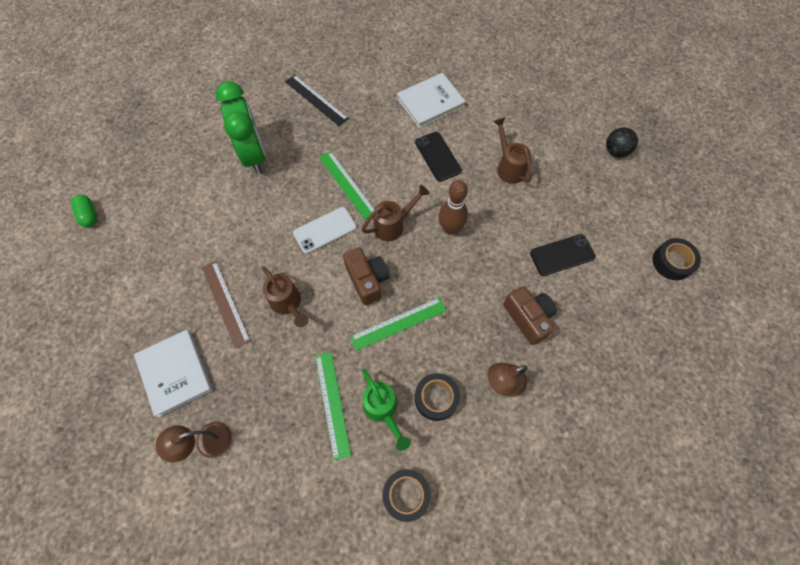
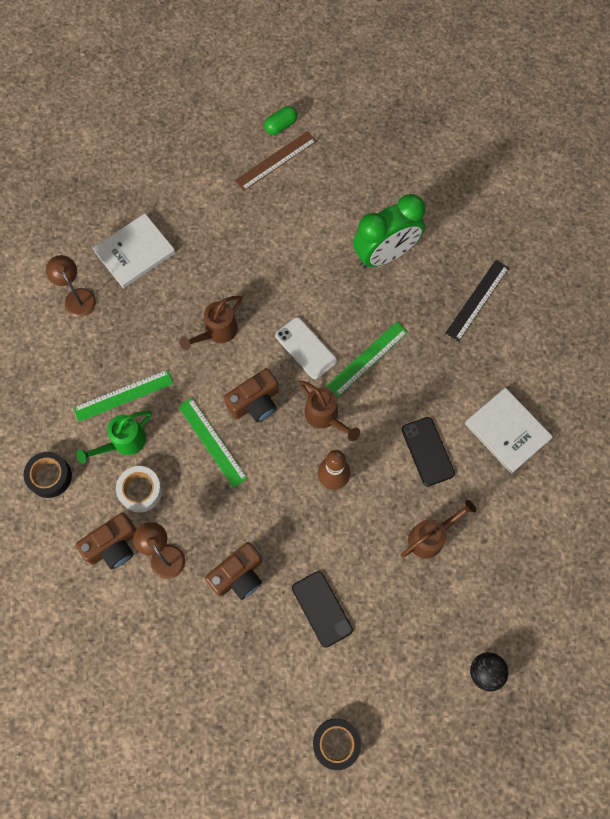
camera: 80 degrees right, 5 degrees up
brown ruler [202,261,251,349] -> brown ruler moved to [235,131,317,191]
black phone [415,132,462,182] -> black phone turned 75 degrees counterclockwise [402,417,455,486]
black tape [415,373,460,421] -> white tape [116,466,163,512]
none -> brown camera [76,513,137,569]

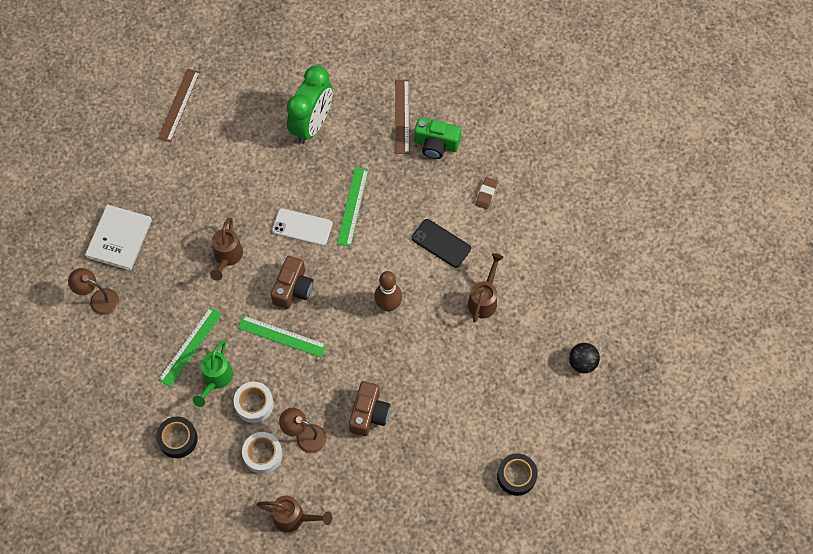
camera: 35 degrees left, 5 degrees down
brown camera [76,513,137,569] -> white tape [242,432,282,474]
green capsule [264,106,298,135] -> none
black phone [292,571,353,648] -> none
brown watering can [299,381,360,441] -> brown watering can moved to [256,496,332,532]
black ruler [445,260,509,342] -> brown ruler [395,80,410,154]
white book [464,388,553,474] -> brown eraser [476,177,498,209]
none -> green camera [414,117,461,159]

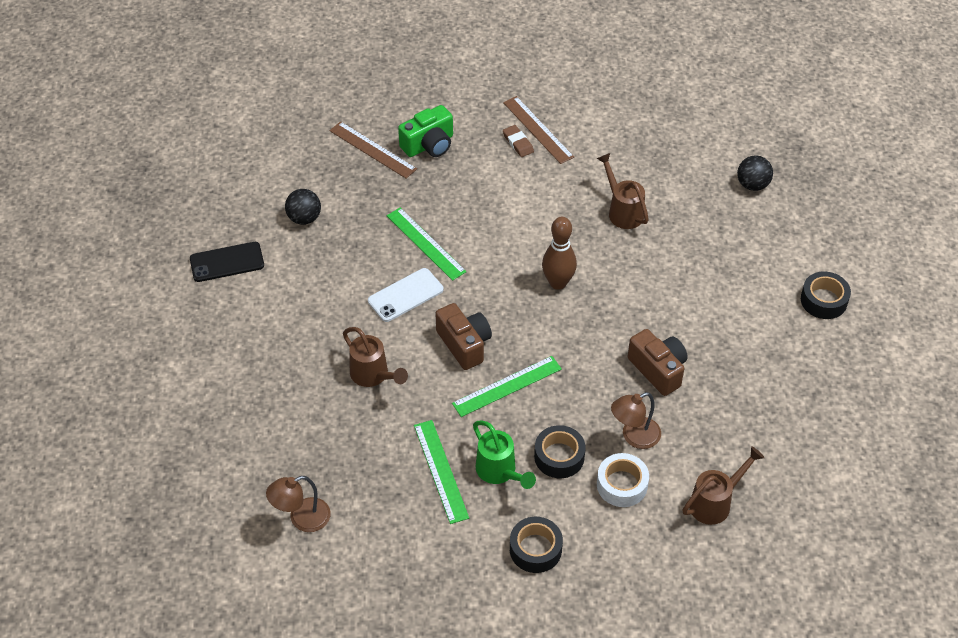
camera: 50 degrees left, 15 degrees down
white book [85,204,152,271] -> none
brown ruler [158,68,200,142] -> brown ruler moved to [503,96,574,164]
white tape [234,382,274,423] -> black tape [534,425,586,478]
green clock [287,65,333,144] -> black ball [285,189,321,225]
black phone [412,219,471,268] -> black phone moved to [190,242,264,282]

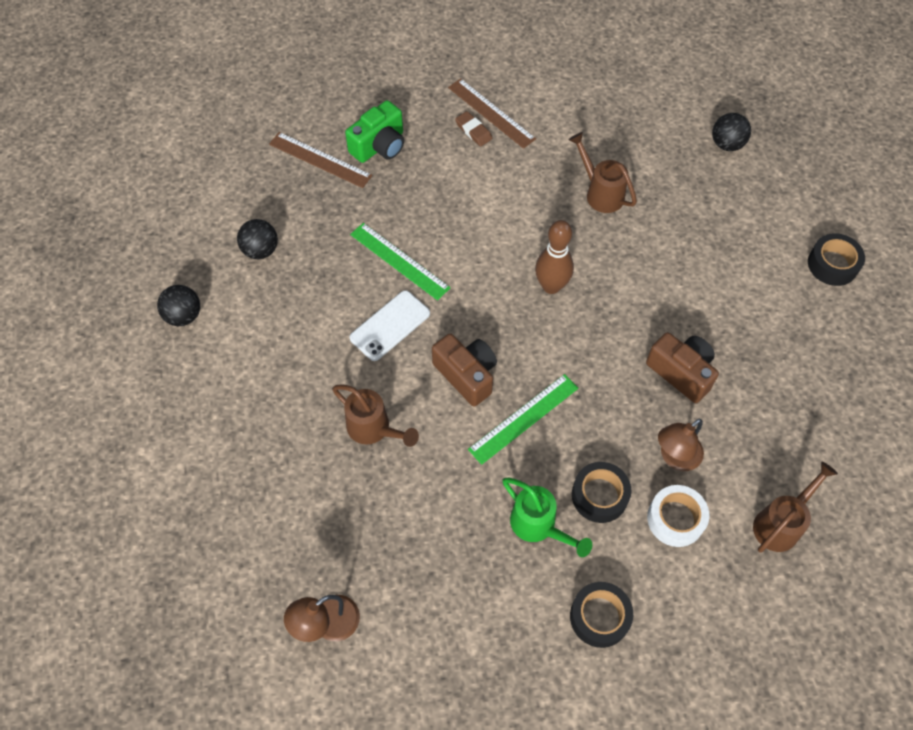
camera: 10 degrees left, 10 degrees up
black phone [190,242,264,282] -> black ball [157,285,200,326]
green ruler [414,420,469,524] -> none

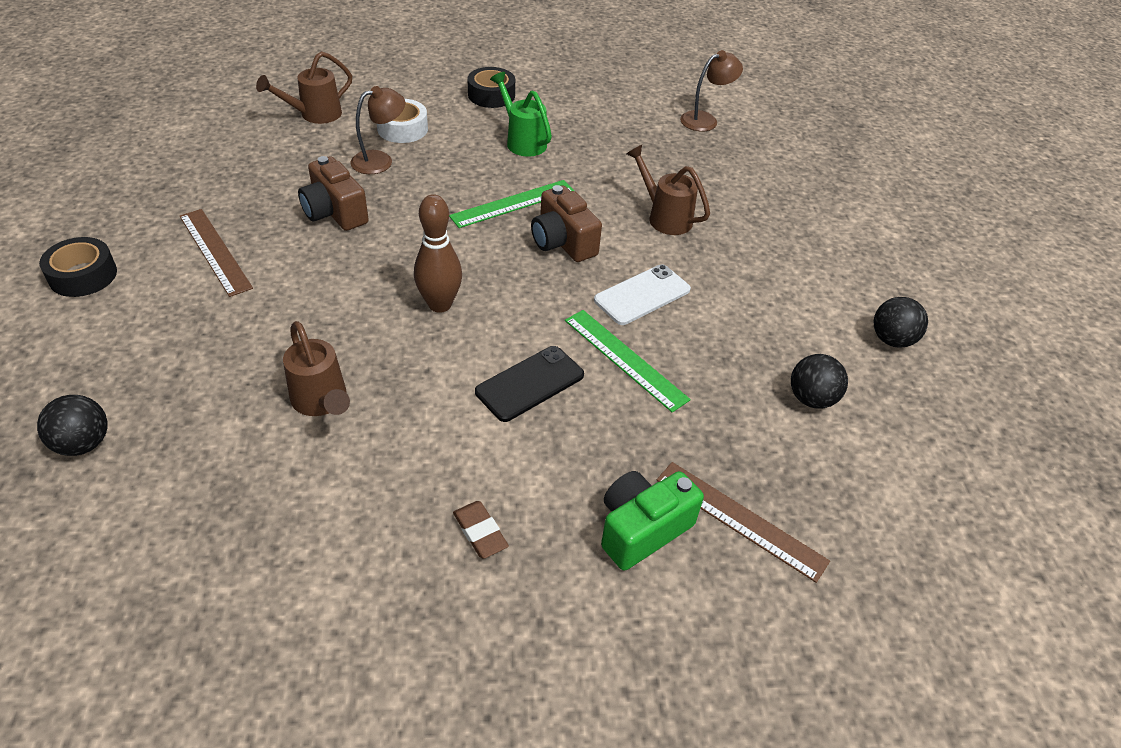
camera: 175 degrees left, 15 degrees down
brown ruler [448,78,536,149] -> brown ruler moved to [180,209,253,297]
black tape [572,462,631,523] -> none
none -> black phone [475,346,584,422]

